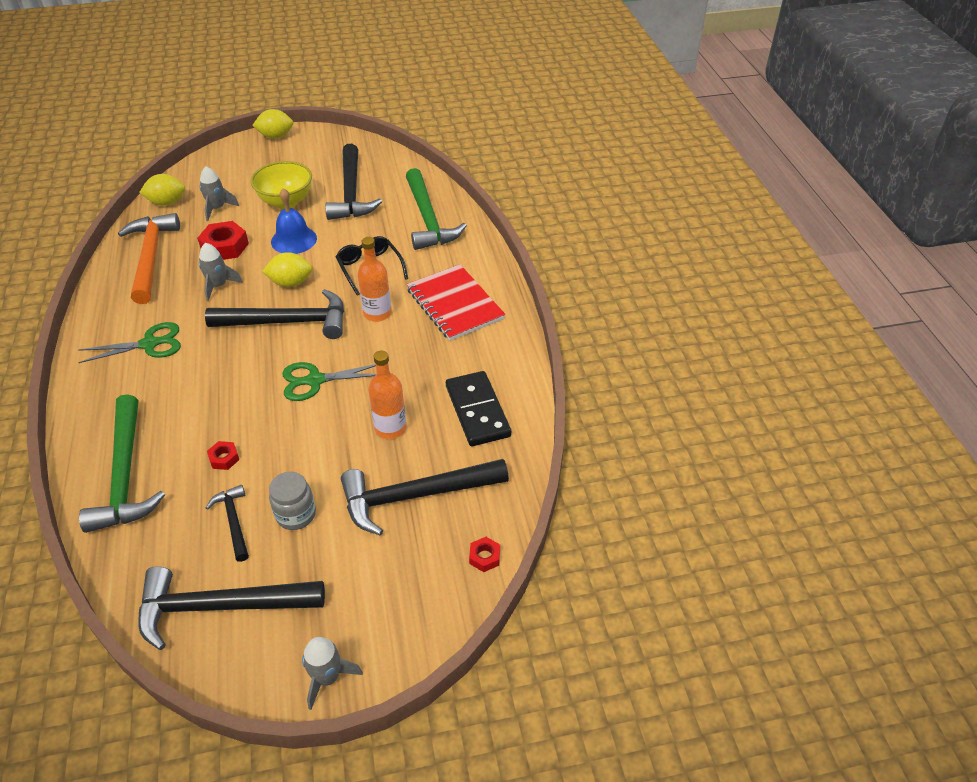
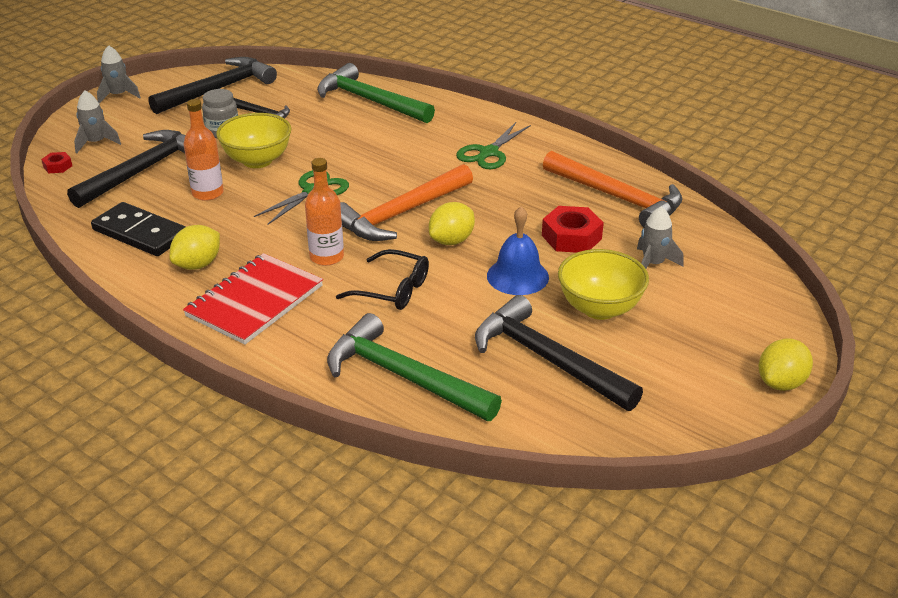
camera: 140 degrees right, 10 degrees down
yellow lemon [139,174,185,206] -> yellow lemon moved to [169,225,220,270]
grey rocket [199,243,243,301] -> grey rocket moved to [74,91,121,153]
black hammer [205,289,344,339] -> orange hammer [340,164,473,241]
red nut [207,441,239,470] -> none
red notebook [407,264,505,341] -> red notebook turned 75 degrees counterclockwise [183,253,323,345]
none -> yellow bowl [216,113,292,168]

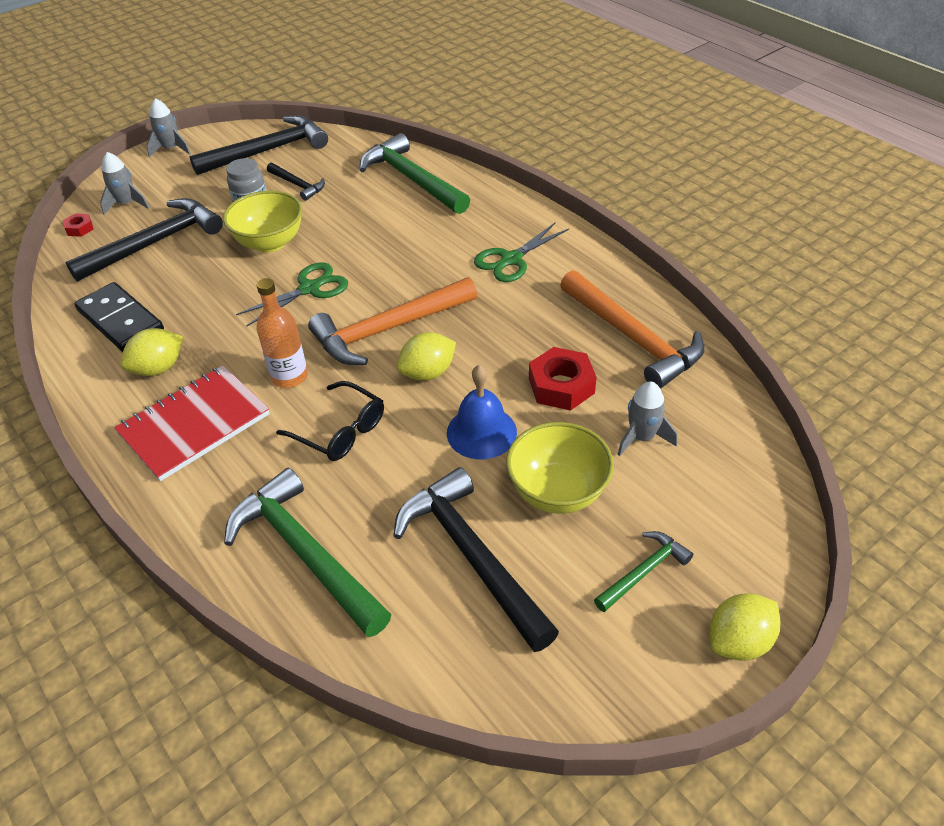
camera: 15 degrees right, 10 degrees up
orange bottle [184,99,224,201] -> none
none -> green hammer [594,531,693,612]

